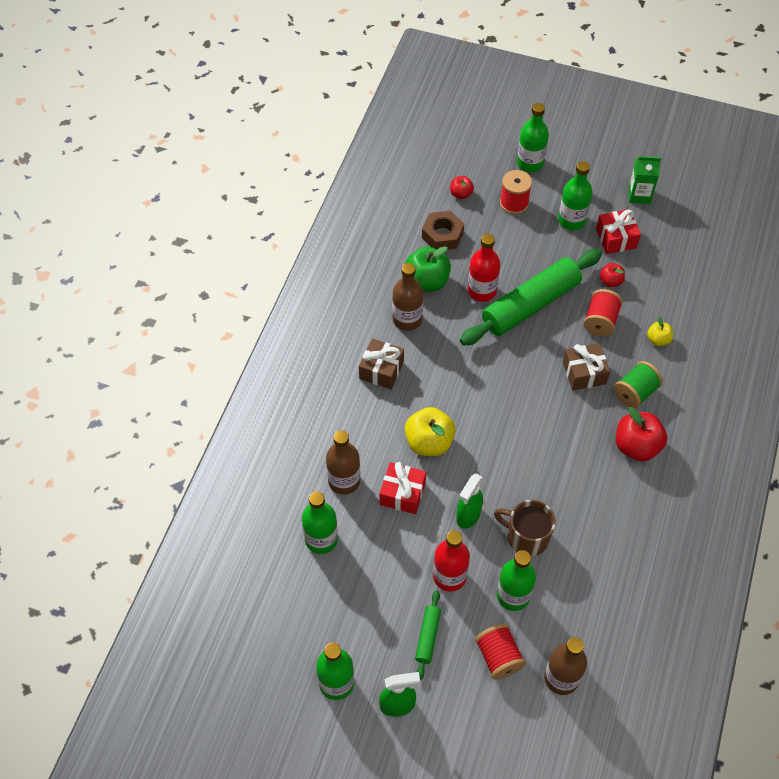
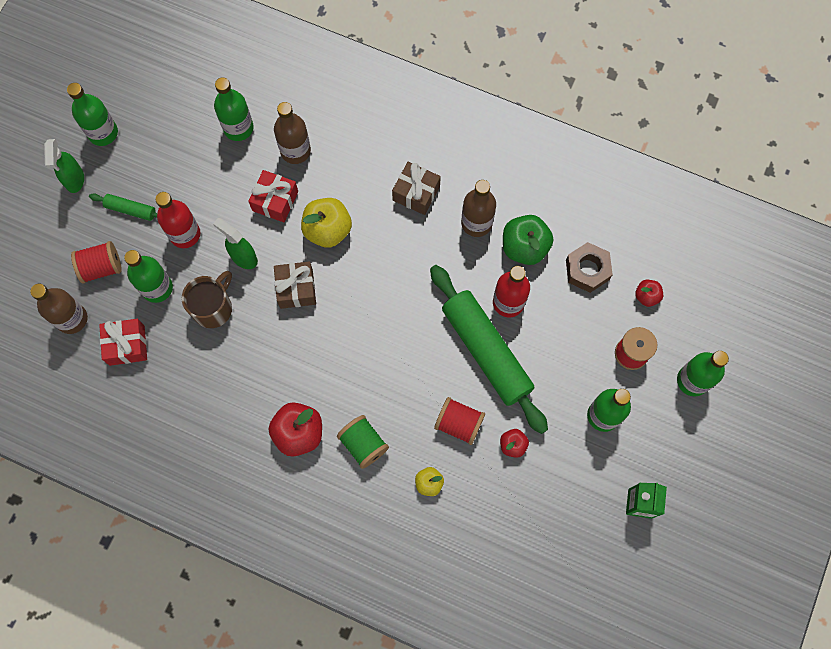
camera: 95 degrees right, 15 degrees up
brown gift [563,343,610,390] -> brown gift moved to [274,262,316,309]
red gift [596,209,641,254] -> red gift moved to [99,319,147,366]

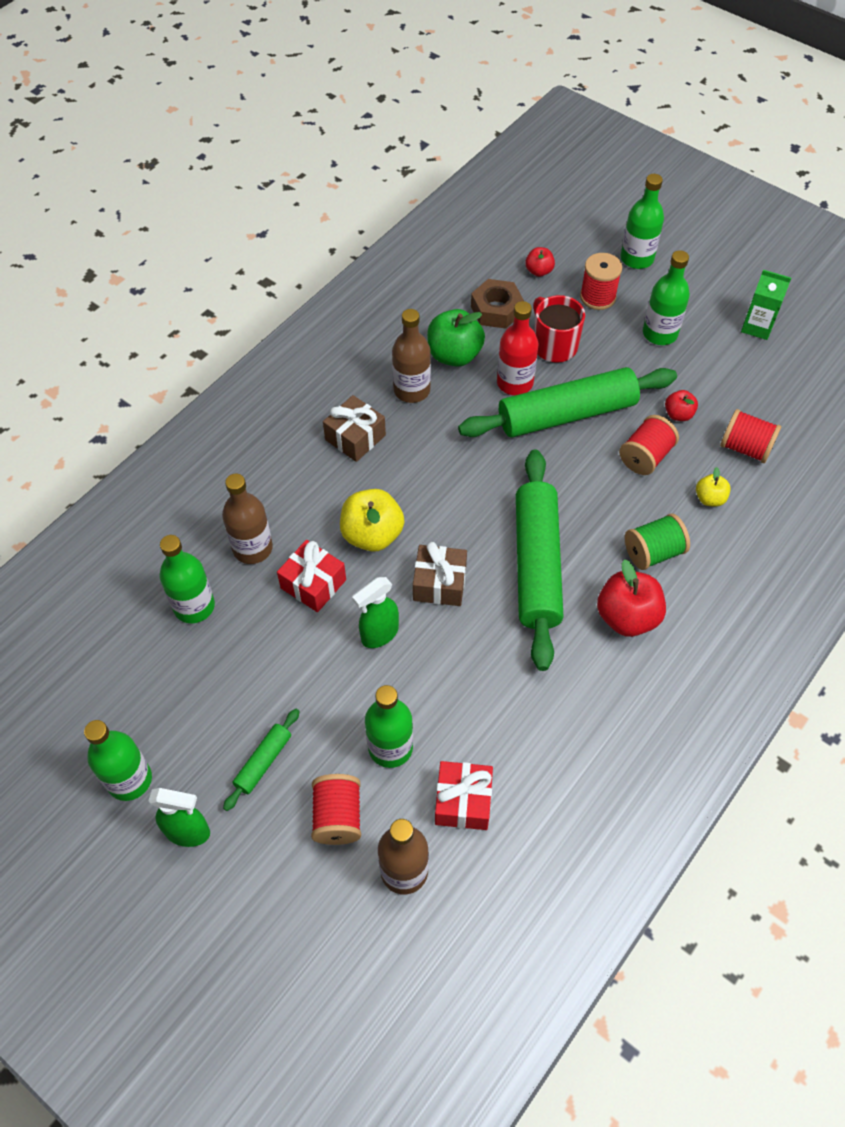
camera: 75 degrees left, 15 degrees down
red bottle [155,192,200,248] -> none
brown mug [182,271,232,328] -> none
none -> green rolling pin [516,449,564,671]
none -> red mug [533,295,585,363]
none -> red spool [720,409,781,463]

